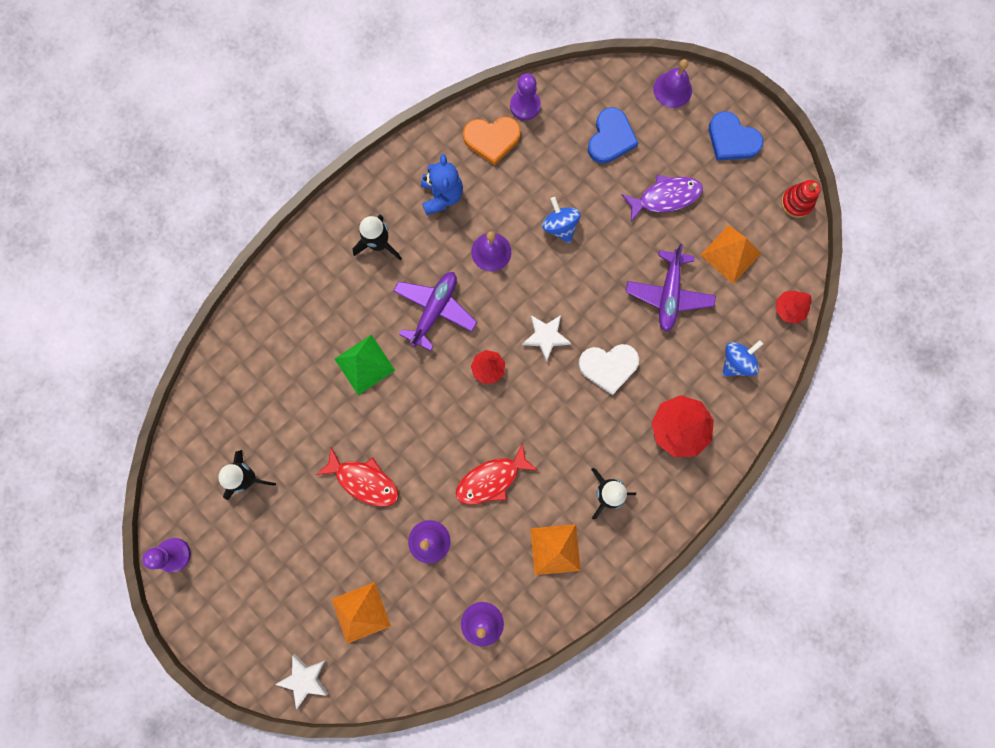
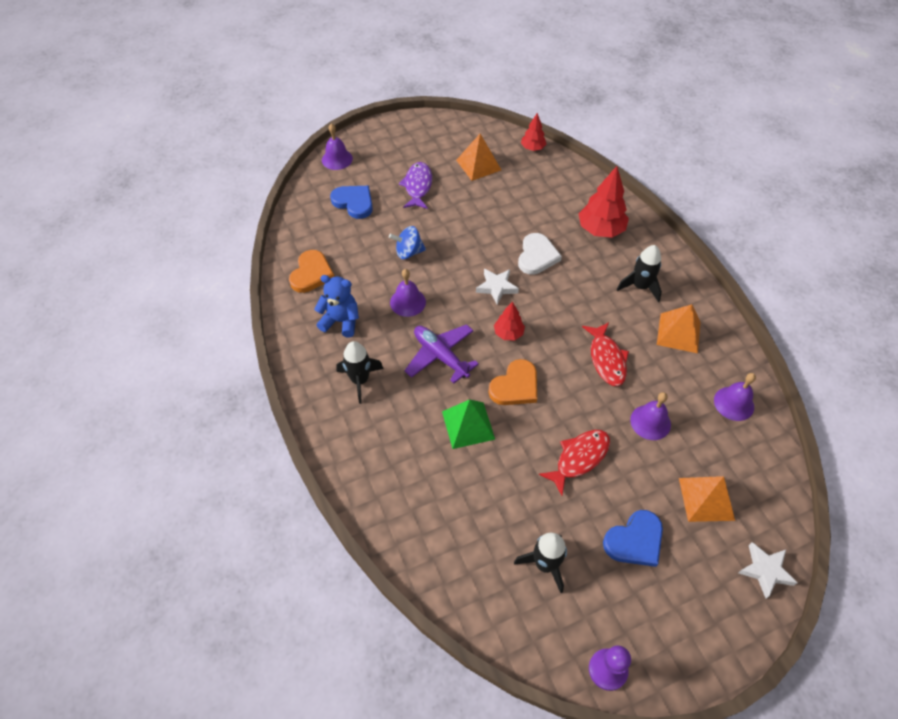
camera: 70 degrees left, 25 degrees down
purple pawn [510,73,541,120] -> none
purple plane [626,244,716,332] -> none
blue heart [709,111,763,161] -> blue heart moved to [603,510,663,567]
blue spinning top [722,340,763,376] -> none
red stacking toy [781,180,820,218] -> none
none -> orange heart [488,359,537,405]

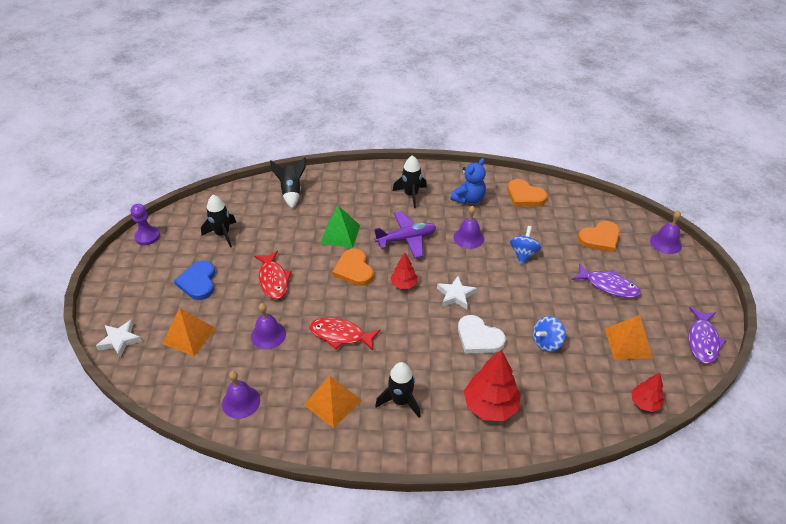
camera: 115 degrees right, 10 degrees down
blue heart [330,186,373,219] -> orange heart [578,221,620,252]
none -> black rocket [270,158,306,208]
none -> blue spinning top [533,316,566,352]
none -> purple fish [688,307,726,364]

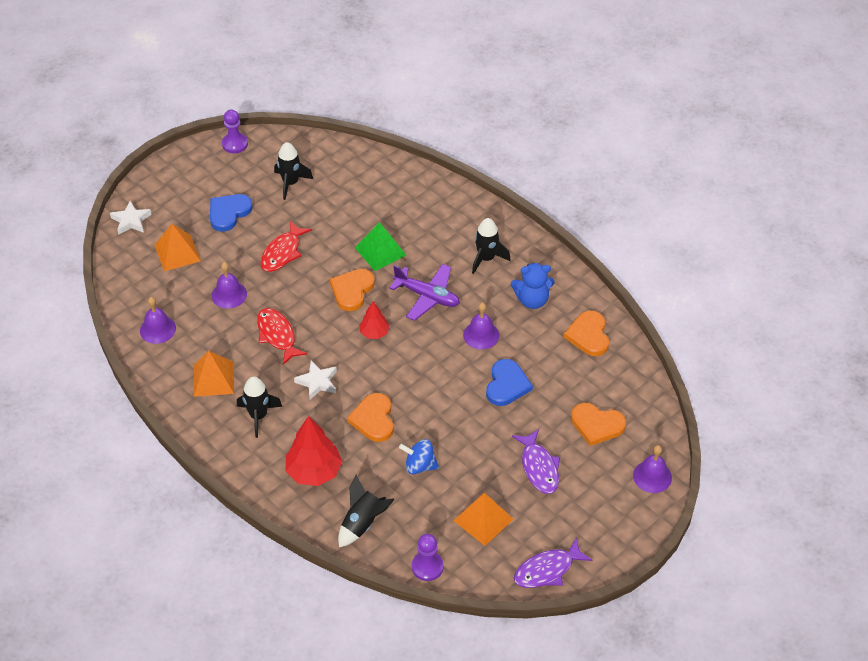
camera: 45 degrees right, 5 degrees up
black rocket [270,158,306,208] -> black rocket moved to [338,475,394,547]
white star [437,276,477,309] -> white star moved to [294,361,337,400]
white heart [458,315,506,353] -> orange heart [347,393,394,442]
blue spinning top [510,226,541,264] -> blue heart [486,359,533,406]
red tree [631,373,664,412] -> purple pawn [412,534,444,581]

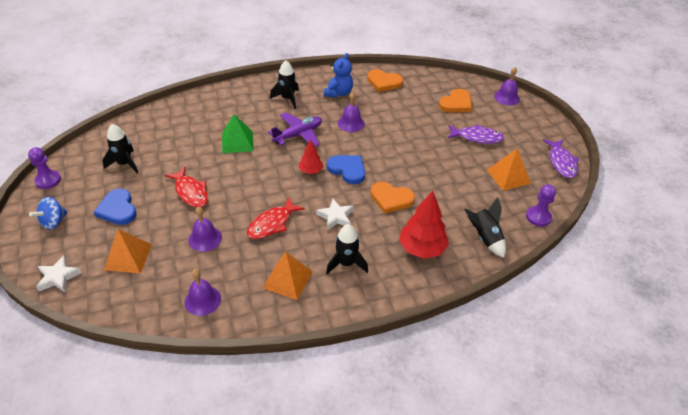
camera: 65 degrees left, 5 degrees down
red fish [257,308,307,365] -> red fish turned 45 degrees counterclockwise [247,198,305,239]
orange heart [330,269,375,311] -> none
blue spinning top [399,439,439,474] -> blue spinning top moved to [29,197,68,230]
blue heart [486,359,533,406] -> blue heart moved to [327,155,365,184]

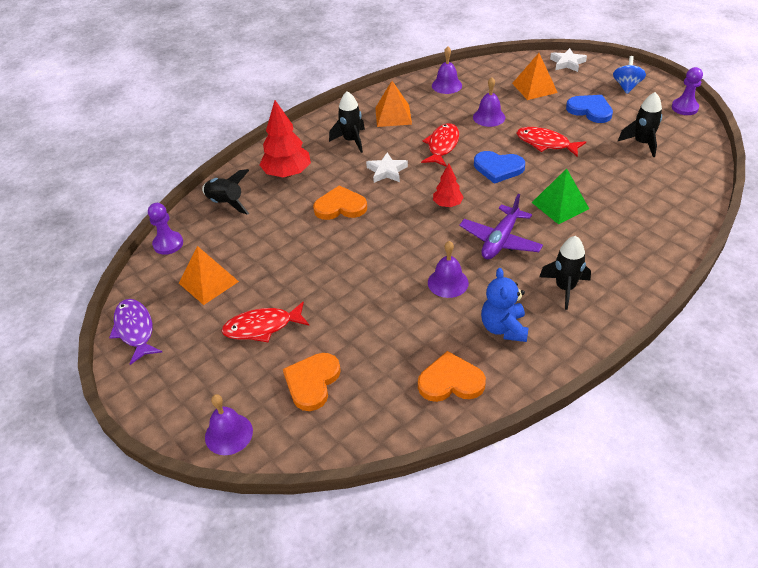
camera: 160 degrees right, 0 degrees up
blue heart [327,155,365,184] -> blue heart moved to [474,151,525,184]
purple fish [448,124,504,144] -> red fish [222,302,309,342]

